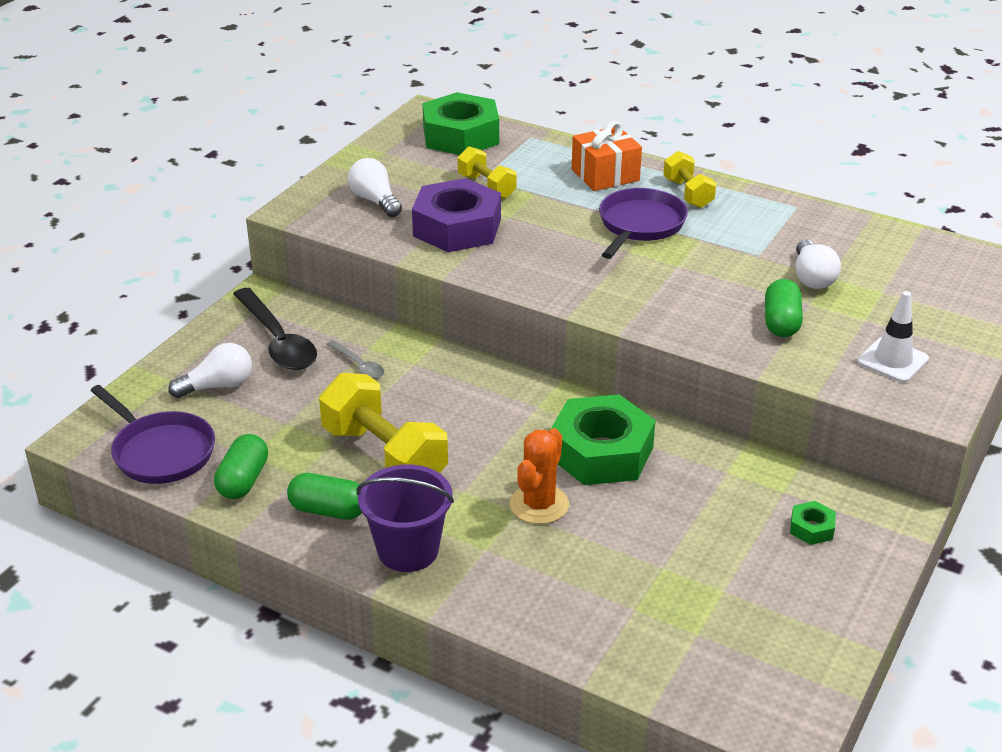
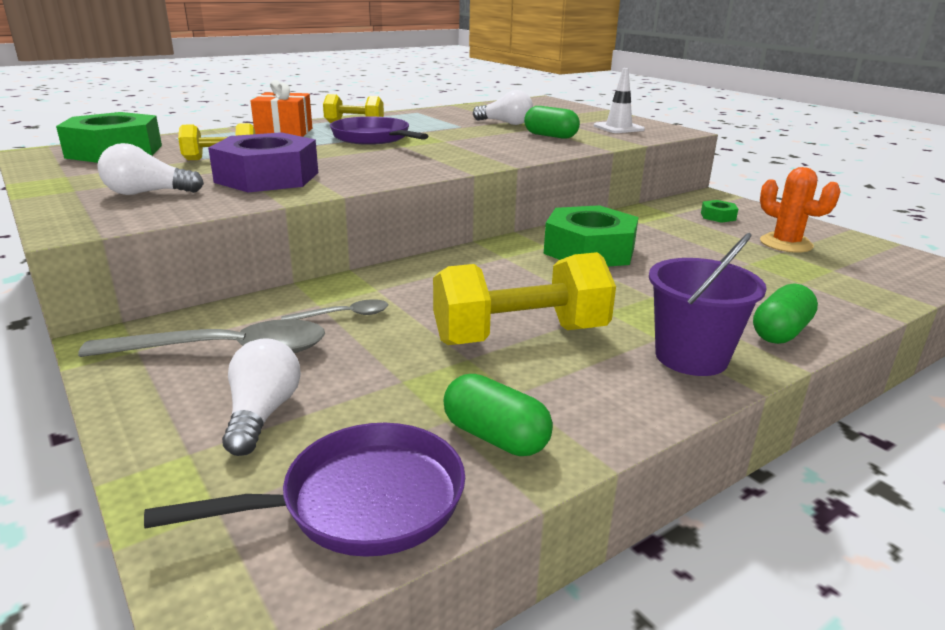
camera: 65 degrees left, 10 degrees down
black spoon [233,288,317,370] -> grey spoon [78,319,325,357]
green capsule [287,473,362,520] -> green capsule moved to [753,284,818,344]
orange cactus [510,428,569,524] -> orange cactus moved to [760,167,841,253]

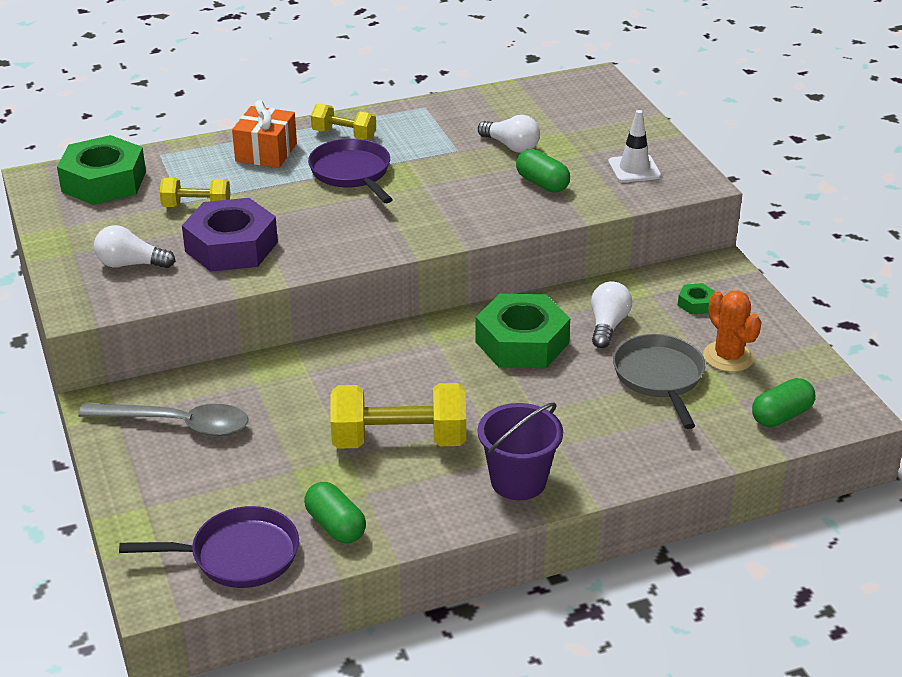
camera: 15 degrees right, 10 degrees up
white light bulb [222,338,301,456] -> white light bulb moved to [591,281,632,348]
grey spoon [281,299,388,320] -> none
green capsule [753,284,818,344] -> green capsule moved to [752,378,815,427]
none -> grey pan [613,334,705,429]

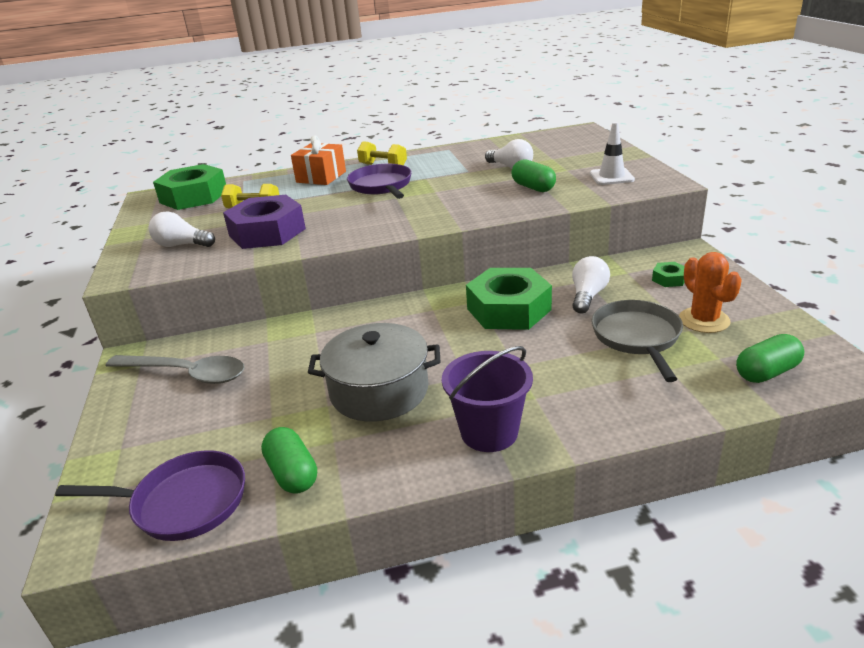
camera: 10 degrees right, 5 degrees down
yellow dumbbell [331,383,466,449] -> grey pot [308,323,441,422]

